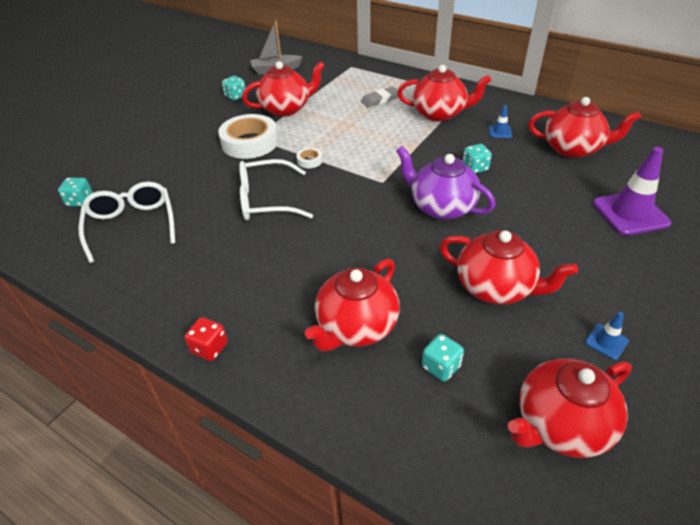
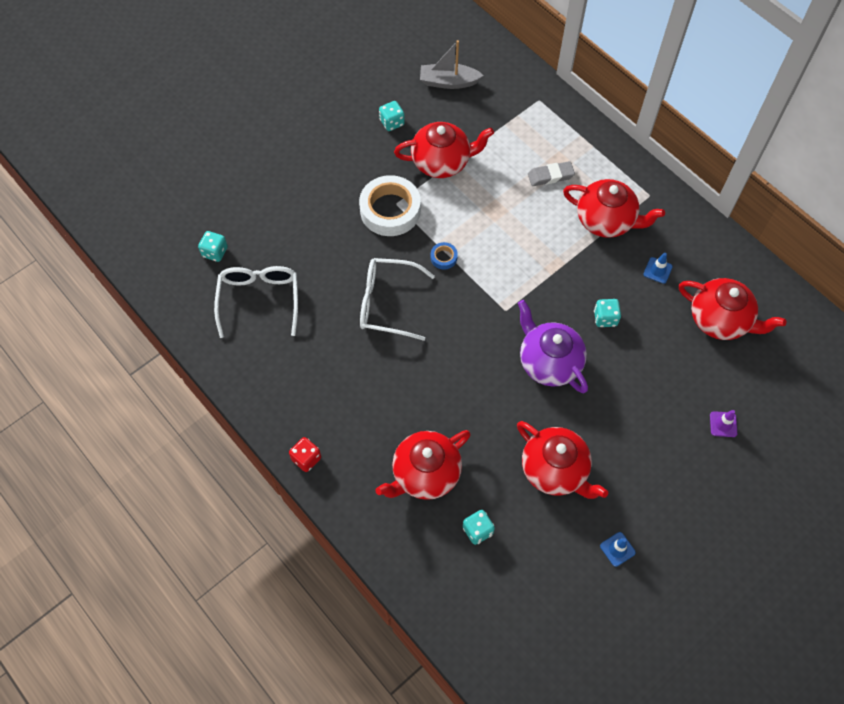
camera: 15 degrees right, 20 degrees up
white tape [296,148,323,168] -> blue tape [431,242,458,270]
red teapot [508,358,632,458] -> none
purple traffic cone [593,147,671,235] -> purple traffic cone [710,410,737,437], size x0.47

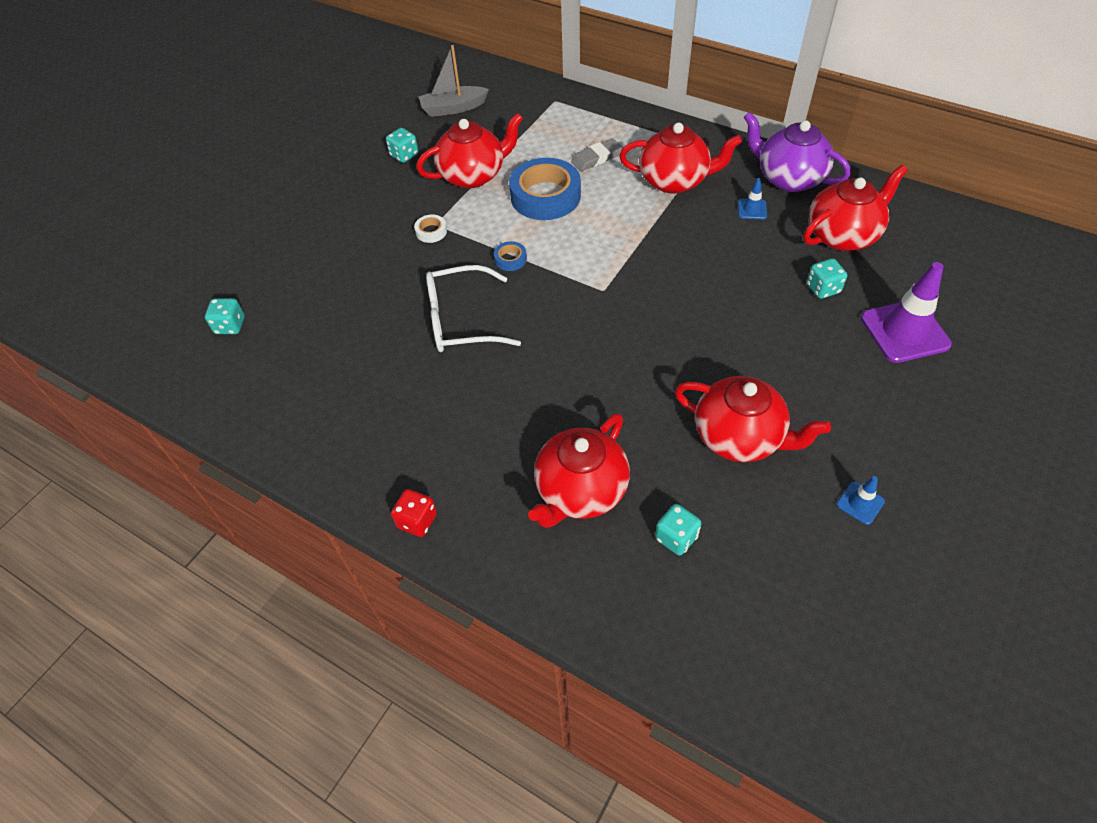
camera: 15 degrees left, 10 degrees down
white glasses [214,266,298,338] -> none
white tape [359,175,421,236] -> white tape [414,215,447,243], size x0.43
purple teapot [518,300,588,393] -> purple teapot moved to [744,112,851,192]
turquoise dice [594,299,621,327] -> turquoise dice moved to [807,258,847,299]
red teapot [679,278,786,340] -> red teapot turned 45 degrees counterclockwise [803,165,908,251]
purple traffic cone [710,410,737,437] -> purple traffic cone [861,262,952,363], size x2.14
none -> blue tape [509,158,581,220]

